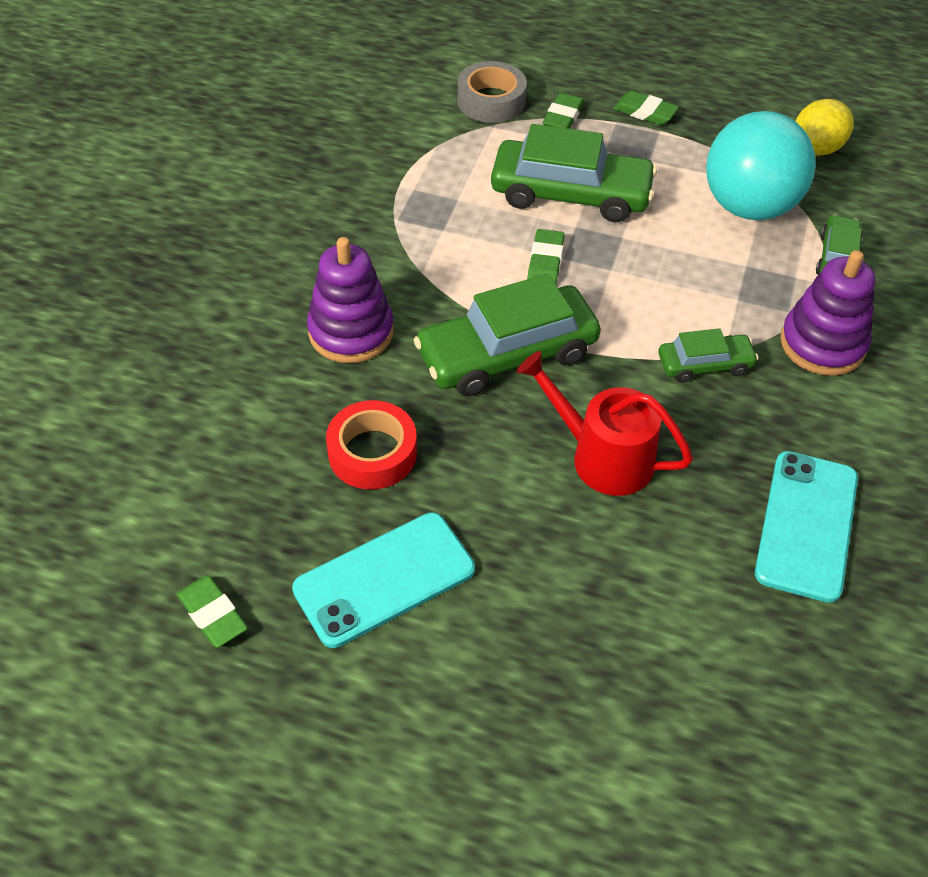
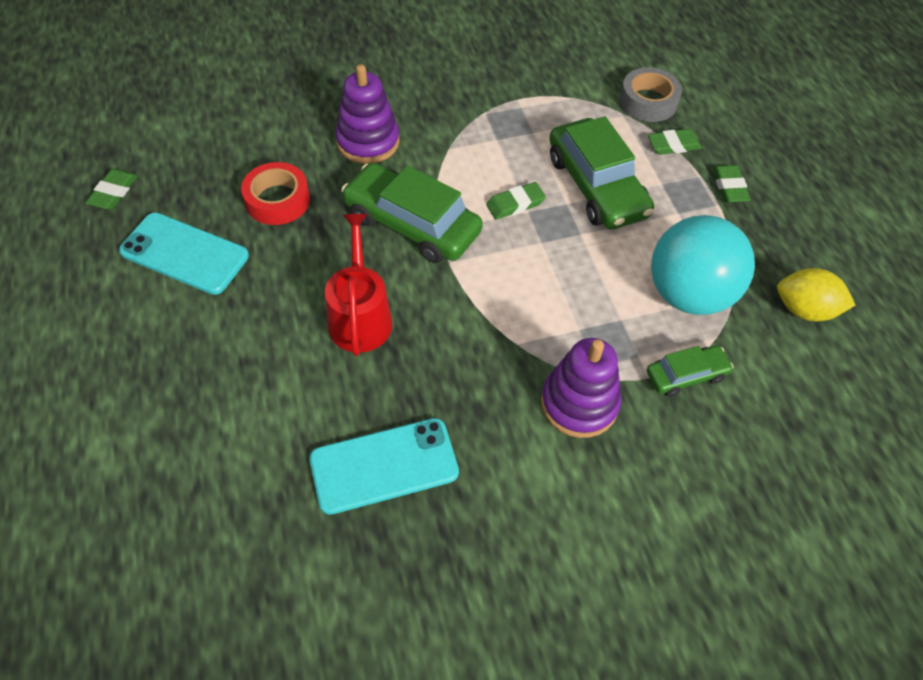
camera: 55 degrees right, 5 degrees up
green car [659,328,759,383] -> none

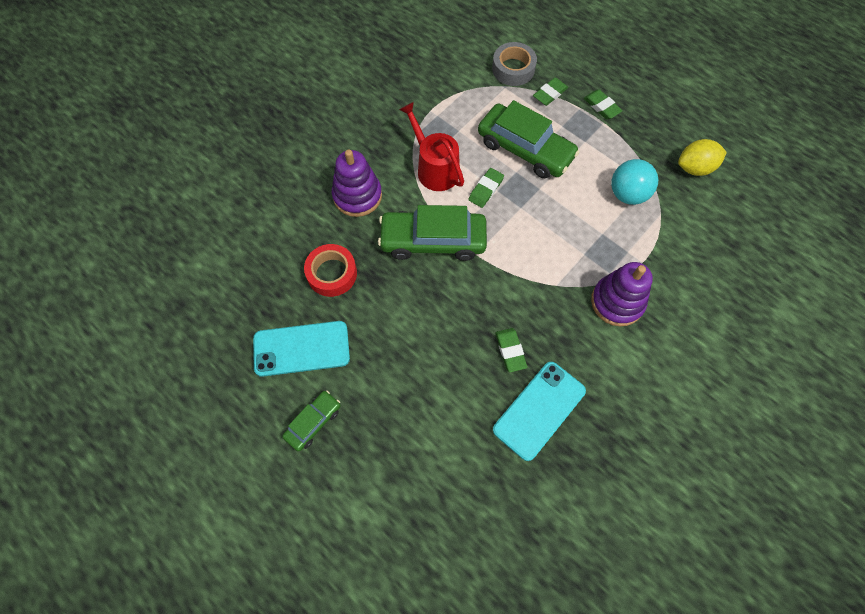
camera: 30 degrees left, 10 degrees up
green eraser [86,169,138,210] -> green eraser moved to [496,328,527,372]
red watering can [325,214,392,356] -> red watering can moved to [399,102,464,191]
green car [647,346,733,397] -> green car moved to [282,390,341,452]
turquoise ball [651,215,755,315] -> turquoise ball [611,159,658,205], size x0.66

